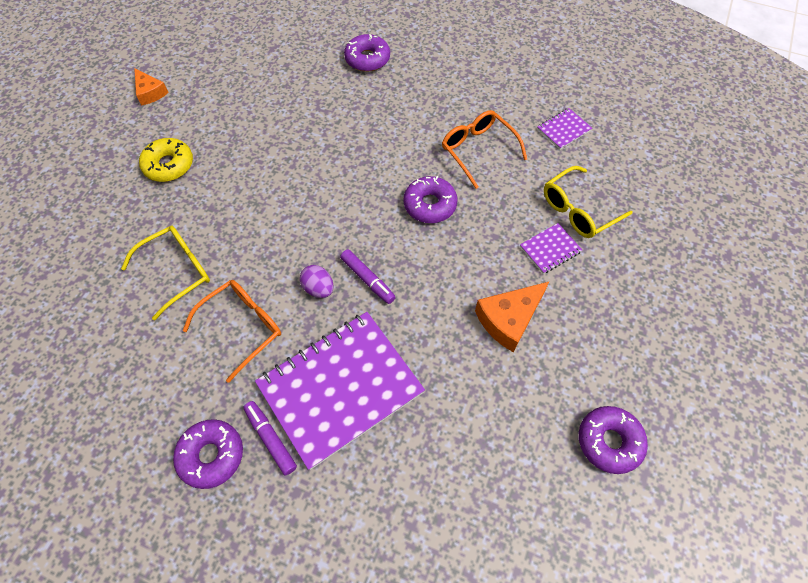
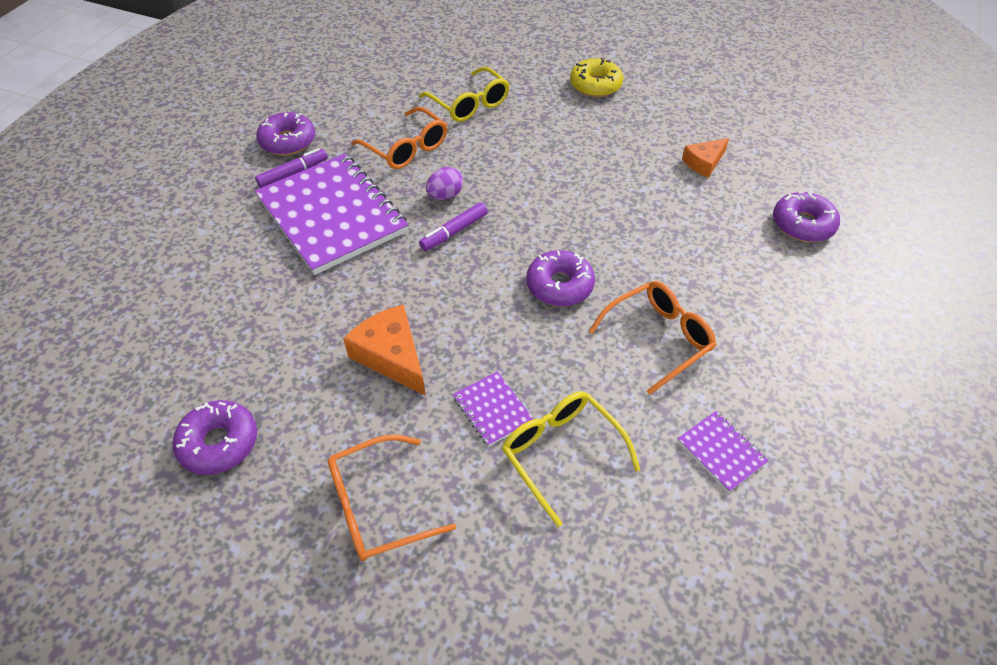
camera: 90 degrees right, 10 degrees down
orange cheese [134,68,169,106] -> orange cheese moved to [682,138,729,178]
none -> orange glasses [328,434,456,561]

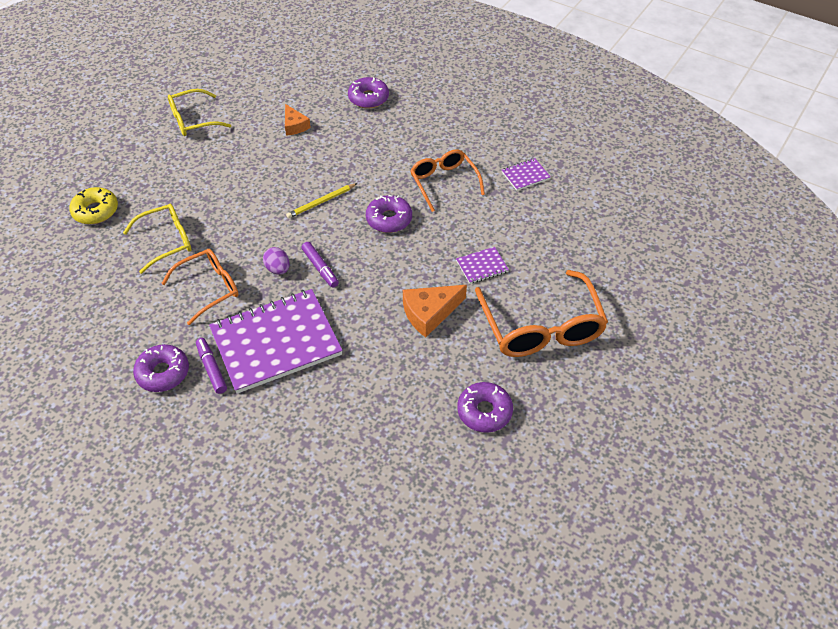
camera: 80 degrees left, 0 degrees up
orange glasses [328,434,456,561] -> orange glasses [475,270,608,357], size x1.59
yellow glasses [502,391,640,527] -> yellow glasses moved to [168,89,231,136]
yellow donut [570,58,623,97] -> yellow donut moved to [69,187,118,224]
none -> yellow pencil [286,183,358,218]

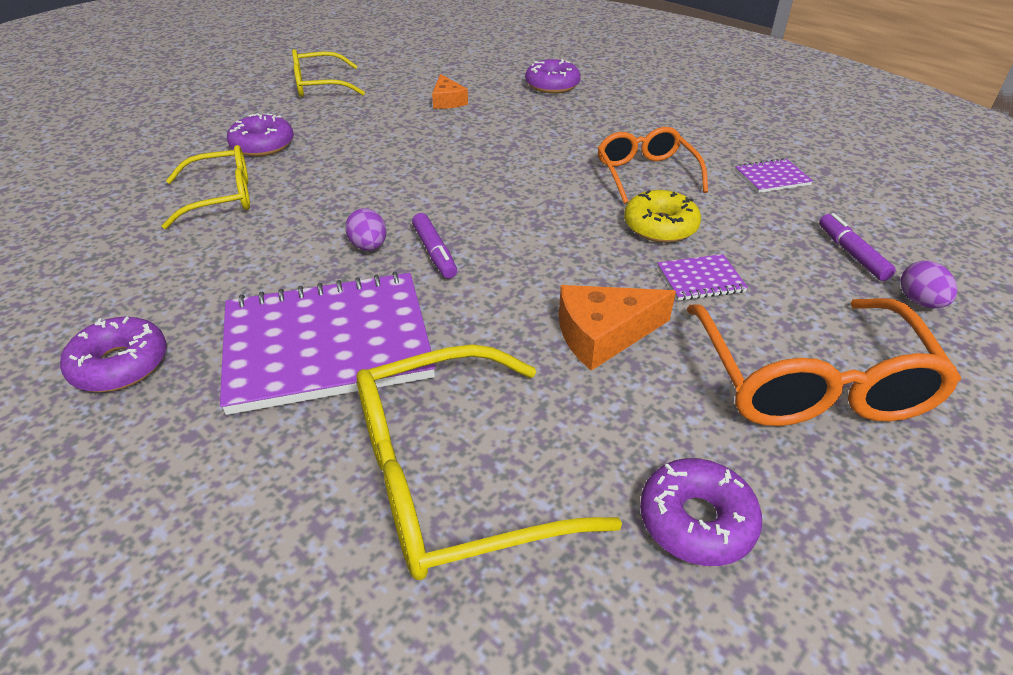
camera: 10 degrees right, 10 degrees down
yellow donut [69,187,118,224] -> yellow donut moved to [624,190,701,243]
orange glasses [161,249,238,325] -> none
purple marker [196,338,227,394] -> purple marker moved to [819,213,896,281]
yellow pencil [286,183,358,218] -> none
purple donut [366,195,412,233] -> purple donut moved to [227,113,294,156]
none -> yellow glasses [357,344,622,580]
none -> purple egg [900,261,957,308]

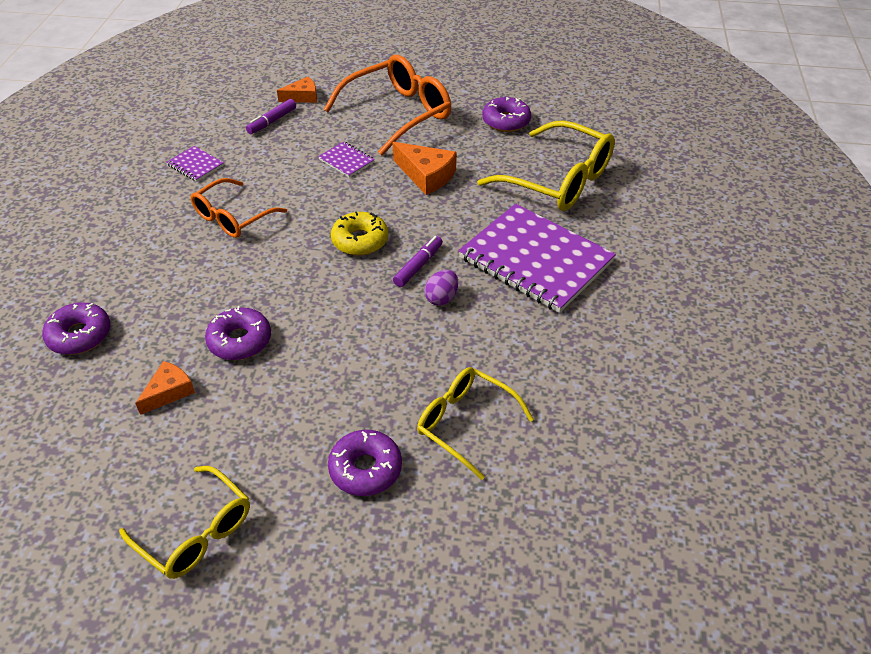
camera: 125 degrees left, 5 degrees up
purple donut [60,317,167,392] -> purple donut moved to [205,306,271,360]
yellow donut [624,190,701,243] -> yellow donut moved to [331,212,388,256]
purple egg [900,261,957,308] -> orange cheese [277,77,317,103]

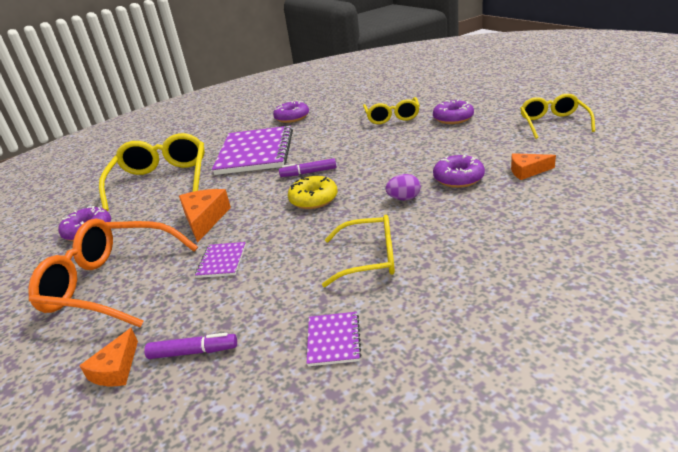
camera: 125 degrees left, 15 degrees down
purple donut [42,303,111,355] -> purple donut moved to [273,101,309,123]
orange glasses [191,178,287,238] -> yellow glasses [322,214,395,287]
orange cheese [277,77,317,103] -> orange cheese turned 105 degrees counterclockwise [80,328,138,386]
purple egg [424,270,458,306] -> purple egg moved to [385,174,421,200]

